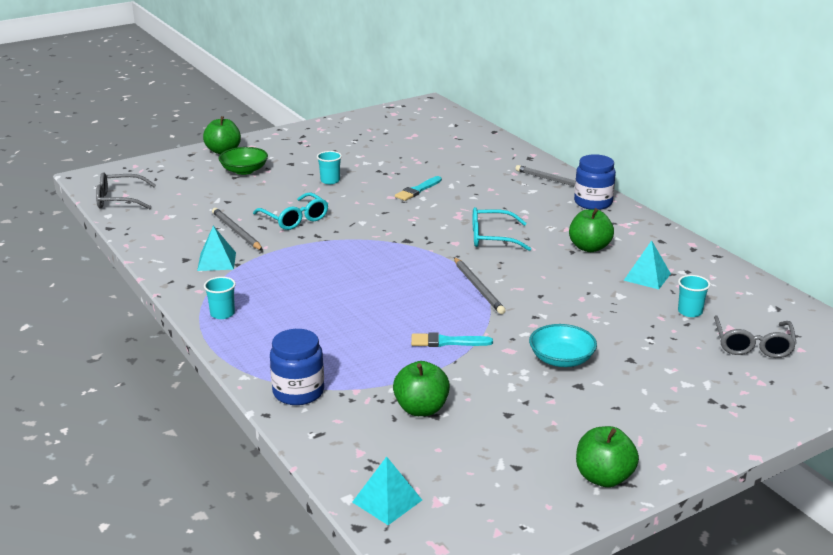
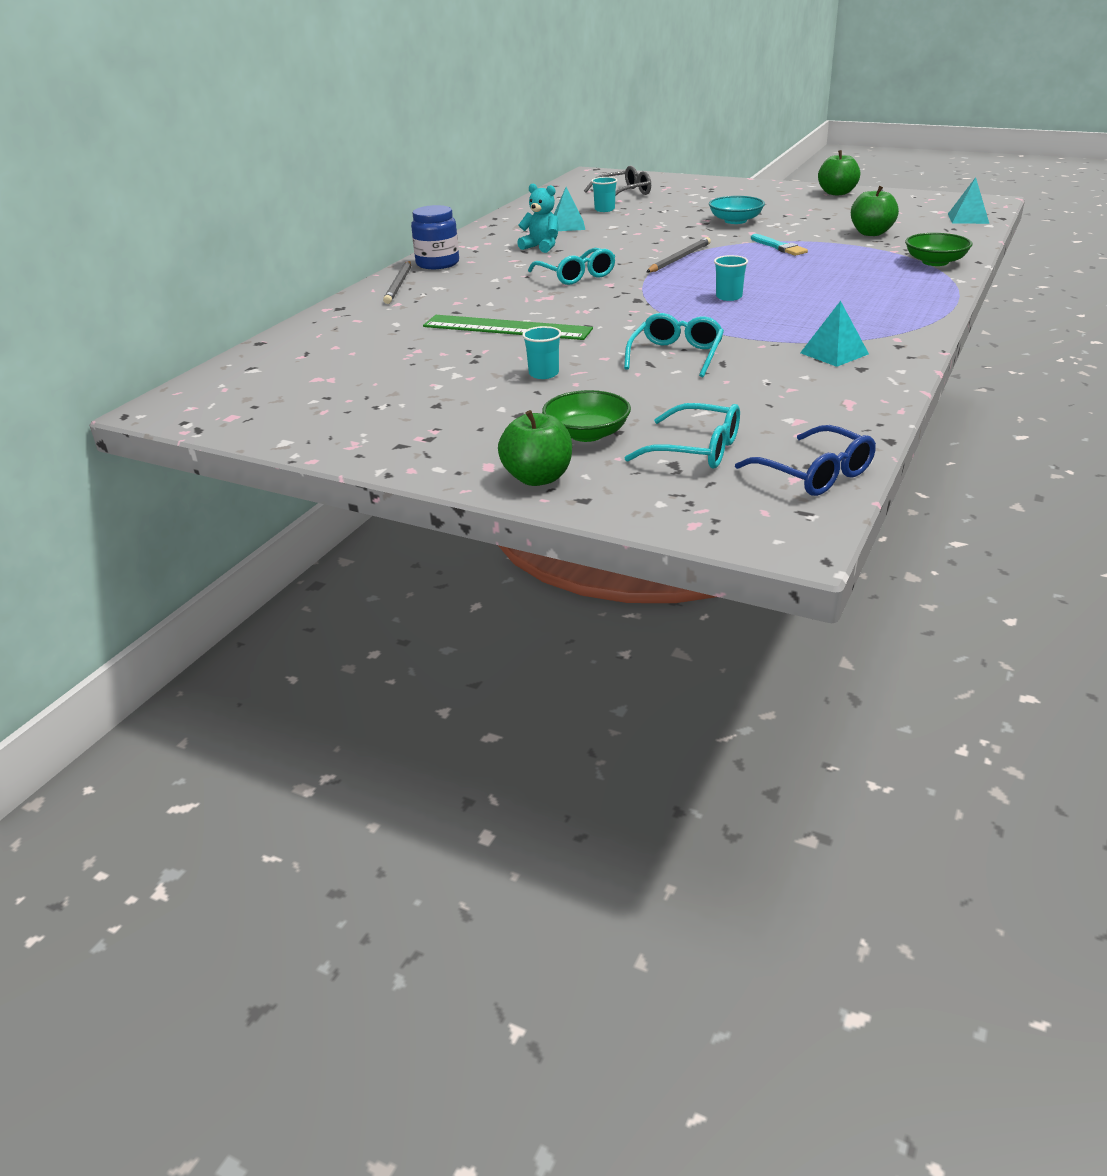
camera: 120 degrees left, 5 degrees up
grey glasses [96,172,156,209] -> blue glasses [735,425,876,496]
turquoise cup [204,277,236,319] -> turquoise cup moved to [714,255,748,301]
grey pencil [212,208,263,250] -> none
blue jar [270,329,324,405] -> green bowl [905,233,972,266]
turquoise brush [395,176,442,201] -> green ruler [423,315,593,340]
green apple [569,208,614,252] -> turquoise teddy bear [517,184,559,253]
none -> turquoise glasses [624,403,740,469]

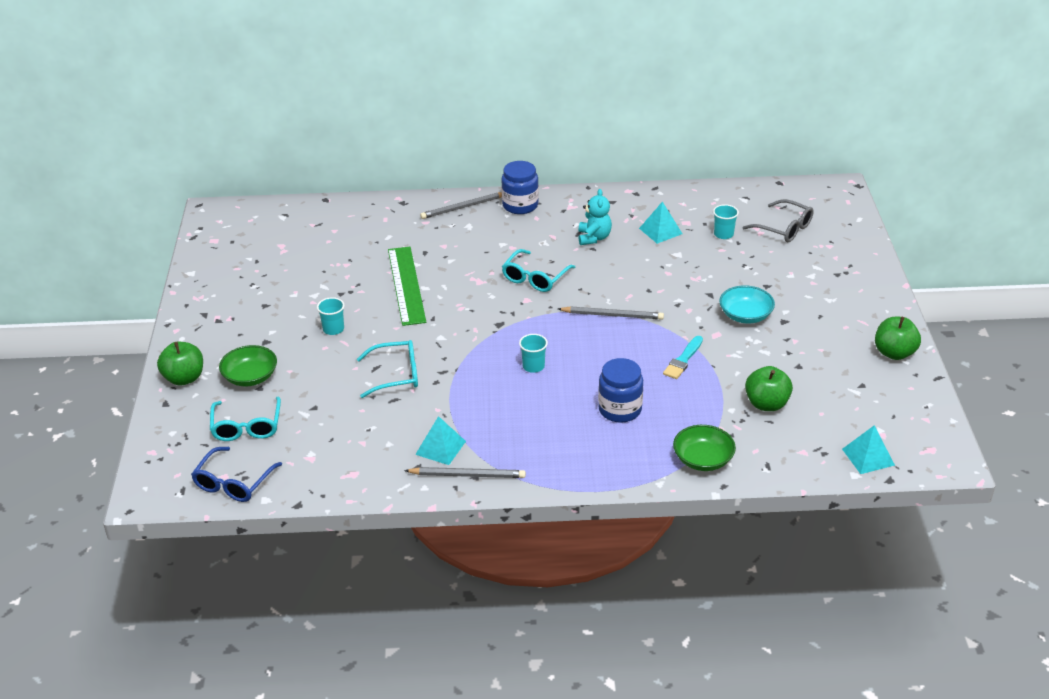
camera: 60 degrees right, 5 degrees up
none -> grey pencil [404,467,526,478]
none -> blue jar [598,358,643,423]

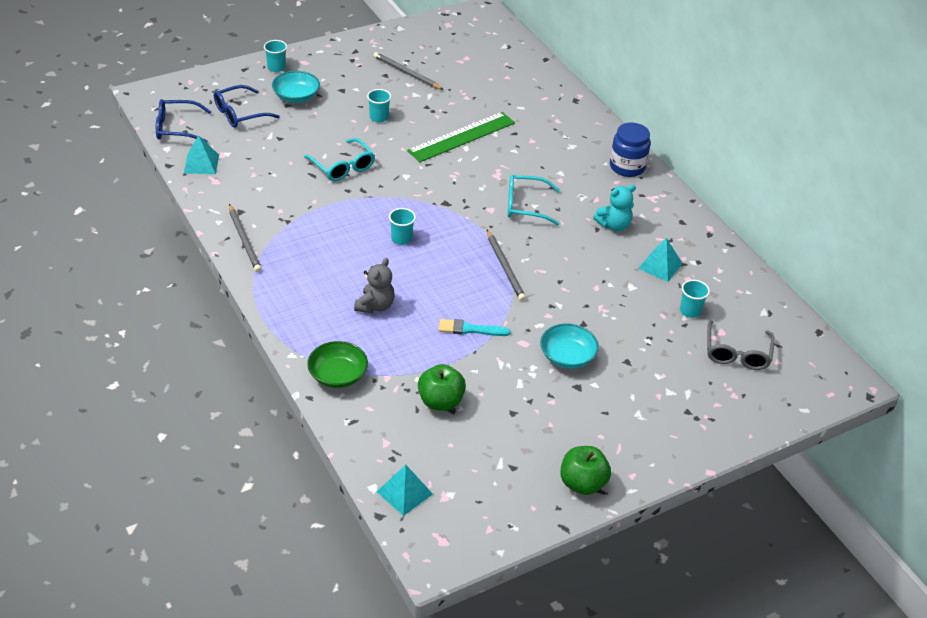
camera: 60 degrees right, 5 degrees up
green apple [157,342,203,385] -> turquoise cup [264,40,287,72]
turquoise glasses [210,397,281,441] -> blue glasses [214,85,280,128]
green bowl [219,345,277,387] -> turquoise bowl [272,71,320,103]
turquoise pyramid [415,416,466,465] -> turquoise pyramid moved to [184,135,219,174]
grey pencil [420,192,502,219] -> grey pencil moved to [373,52,444,90]
blue jar [598,358,643,423] -> grey teddy bear [354,258,395,313]

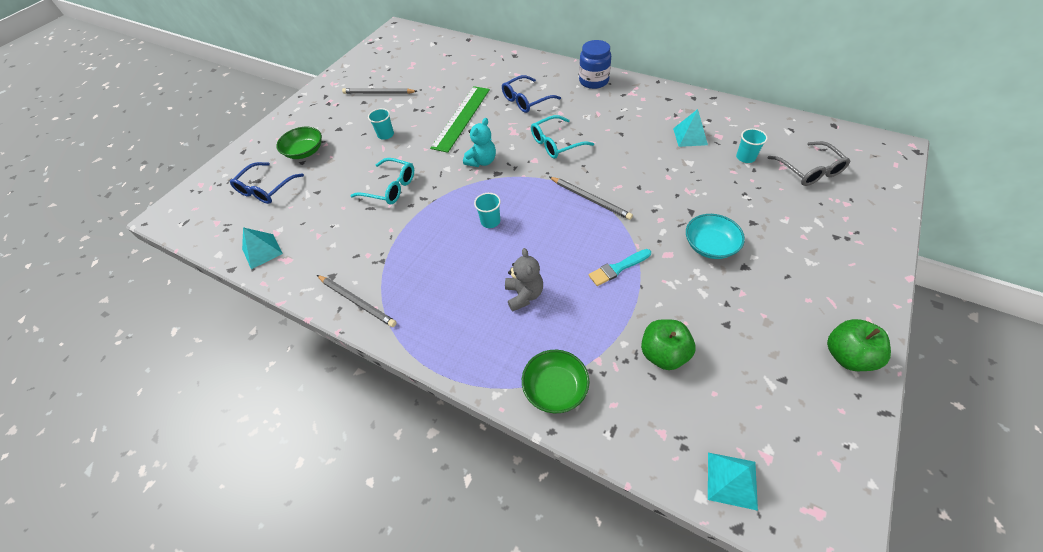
camera: 25 degrees left, 10 degrees up
blue glasses [156,99,211,143] -> blue glasses moved to [502,75,561,113]
turquoise cup [264,40,287,72] -> none
turquoise bowl [272,71,320,103] -> green bowl [276,127,322,159]
turquoise teddy bear [593,185,636,231] -> turquoise teddy bear moved to [463,118,496,167]

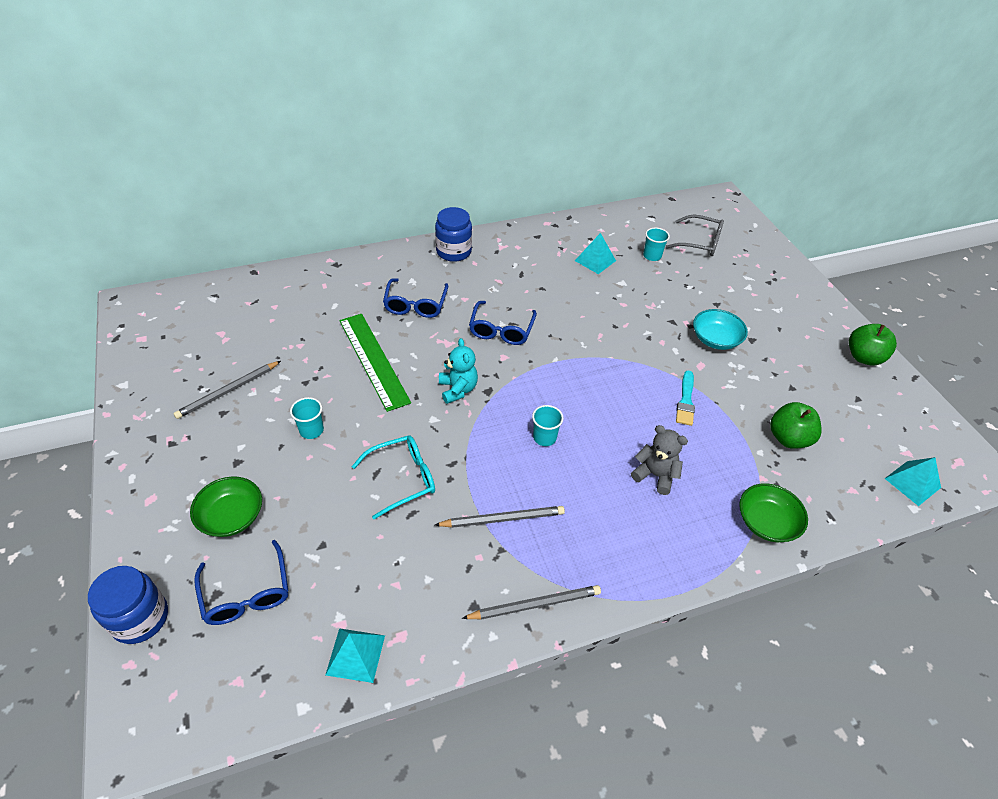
camera: 55 degrees left, 5 degrees down
turquoise glasses [531,115,594,159] -> blue glasses [469,301,537,345]
grey pencil [550,177,633,220] -> grey pencil moved to [435,506,565,528]
none -> blue jar [88,566,168,644]

